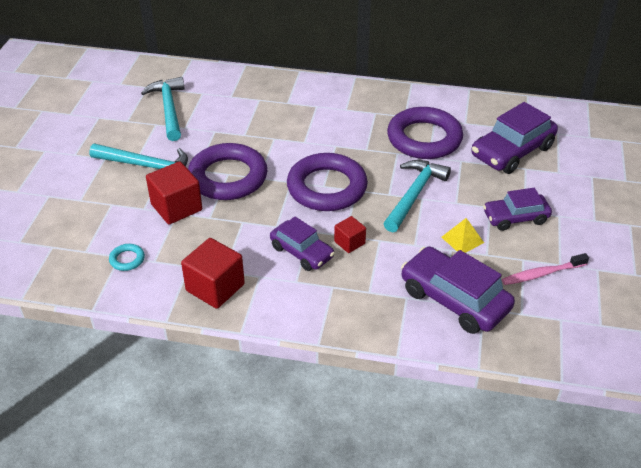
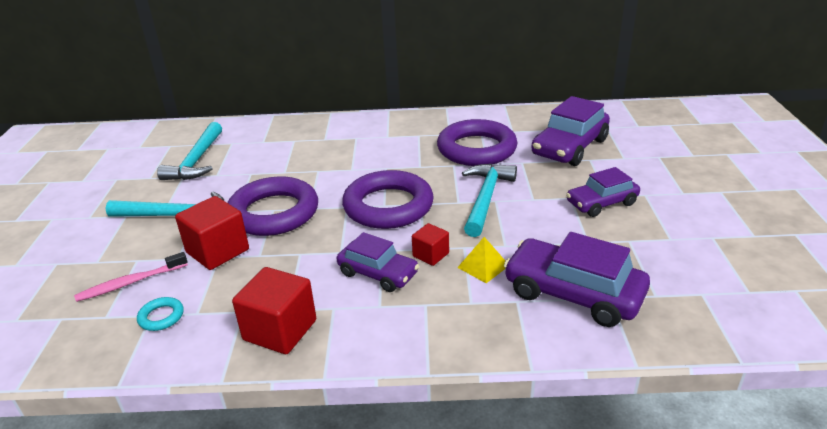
camera: 10 degrees left, 10 degrees down
turquoise hammer [141,77,185,141] -> turquoise hammer turned 150 degrees counterclockwise [157,122,222,180]
yellow pyramid [441,218,484,253] -> yellow pyramid moved to [457,237,505,283]
pink toothbrush [502,253,589,285] -> pink toothbrush moved to [74,252,188,302]

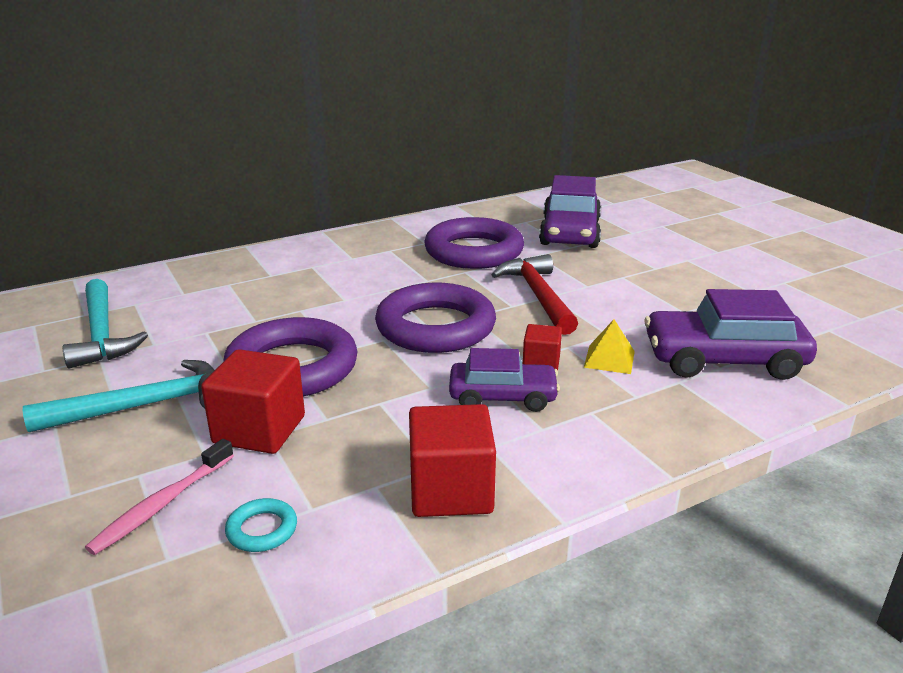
camera: 30 degrees left, 5 degrees down
turquoise hammer [462,164,517,237] -> red hammer [492,254,578,335]
purple car [566,167,640,217] -> none

